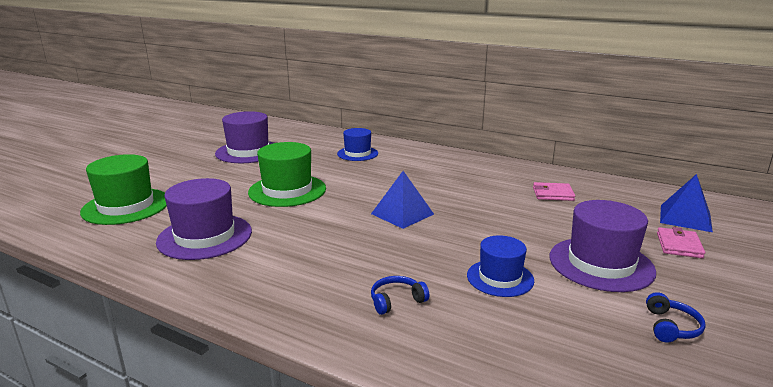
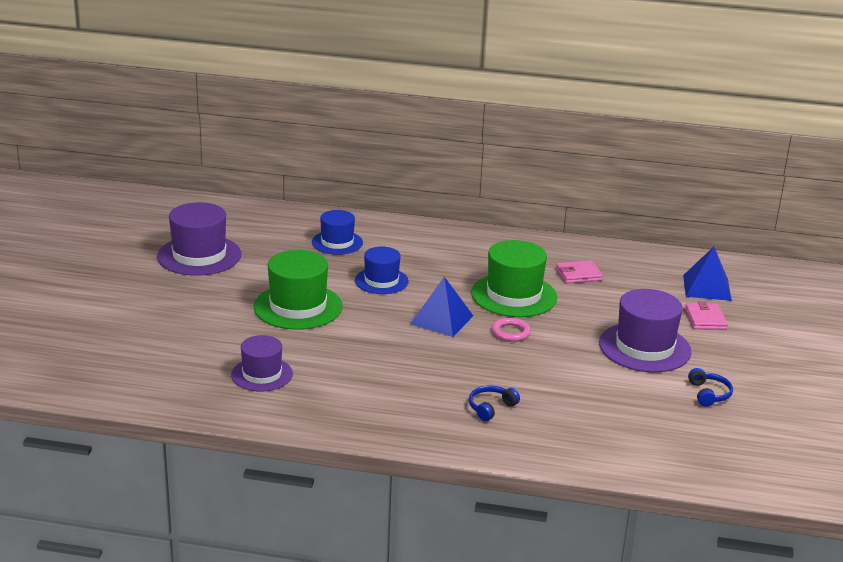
camera: 20 degrees left, 5 degrees up
green hat [80,154,167,225] -> green hat moved to [471,240,557,317]
purple hat [156,178,252,260] -> purple hat [231,335,293,392], size x0.63
blue hat [467,235,534,297] -> blue hat moved to [355,247,409,294]
none -> pink ring [492,318,531,342]

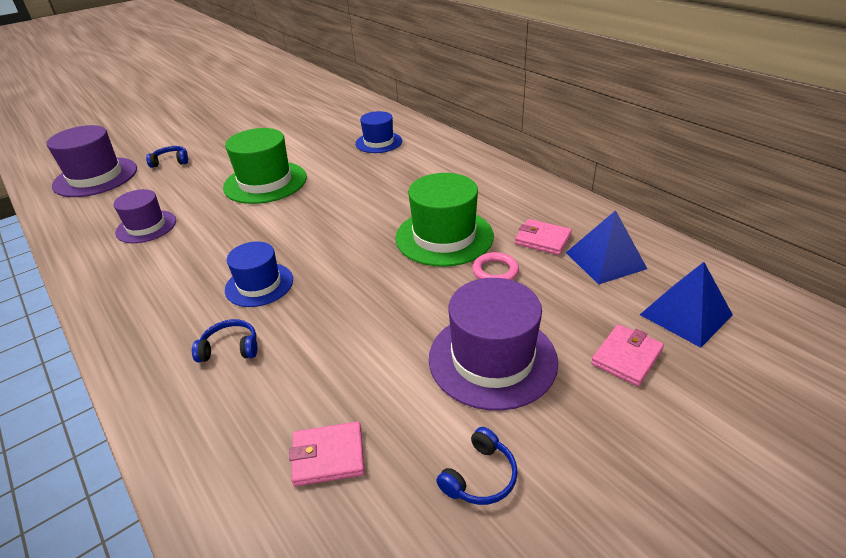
camera: 45 degrees right, 10 degrees up
purple hat [157,202,241,276] -> purple hat moved to [47,125,137,197]
blue hat [355,247,409,294] -> blue hat moved to [225,241,293,307]
blue pyramid [410,277,473,337] -> blue pyramid moved to [566,210,647,285]
pink ring [492,318,531,342] -> pink ring moved to [472,252,519,280]
none -> blue headphones [146,146,188,168]
none -> pink wallet [289,422,365,486]

